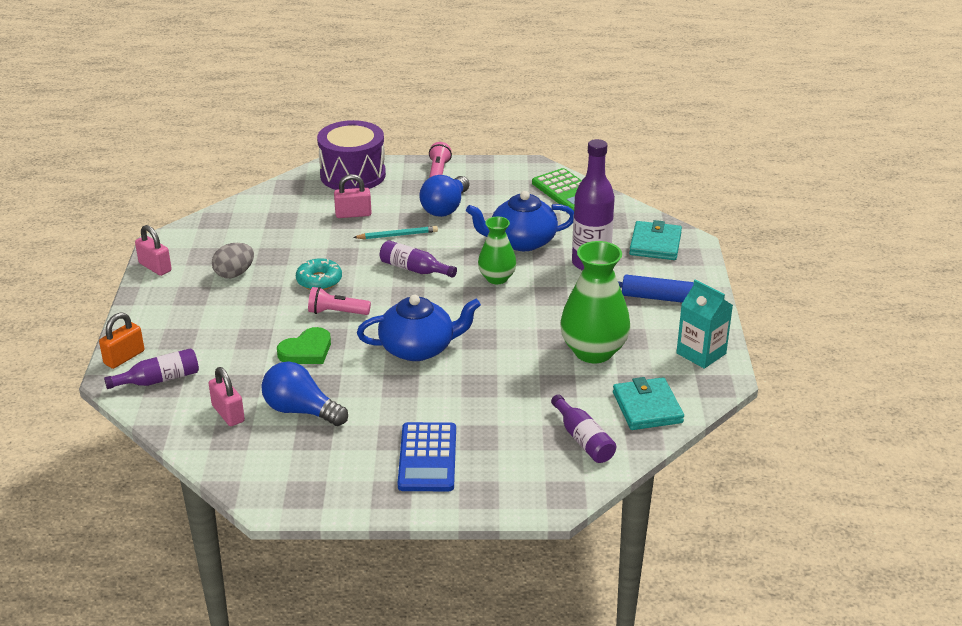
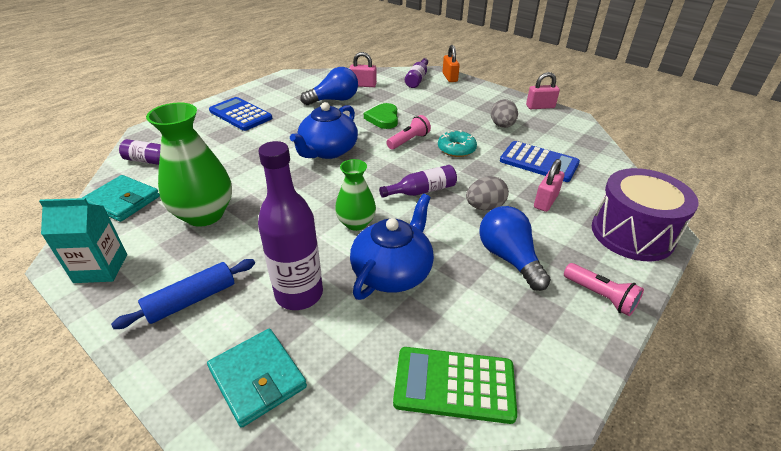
camera: 130 degrees right, 5 degrees up
turquoise pencil [353,226,438,239] -> grey egg [466,176,509,210]
none -> blue calculator [500,141,580,182]

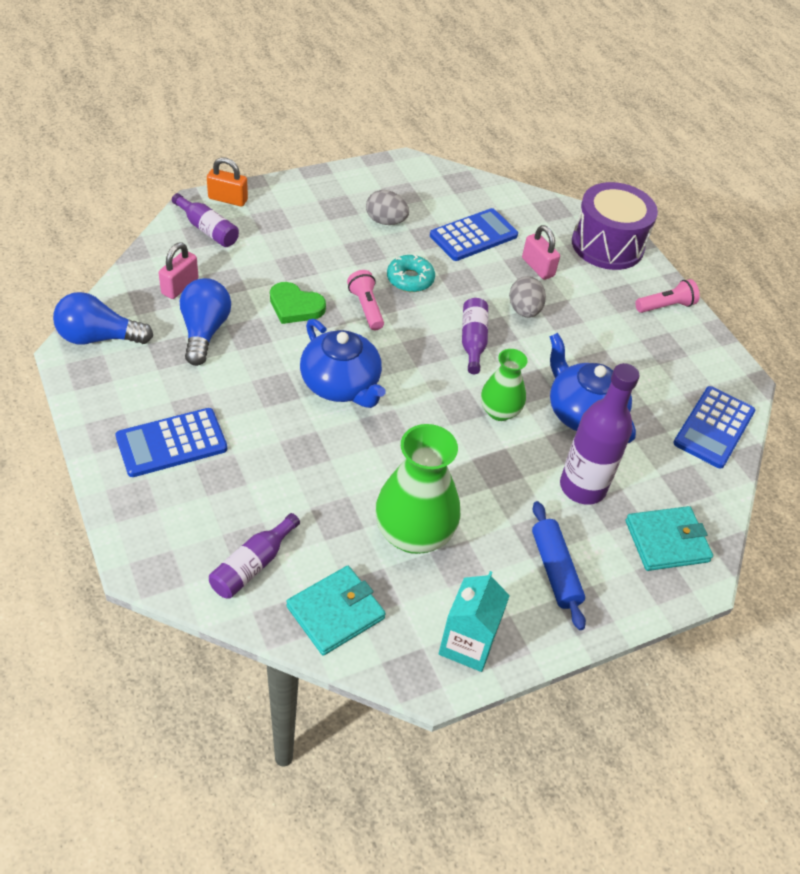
camera: 70 degrees left, 10 degrees up
green calculator [393,347,517,424] -> blue calculator [673,386,755,469]
blue light bulb [479,206,551,291] -> blue light bulb moved to [53,292,153,345]
pink padlock [526,72,560,109] -> none

